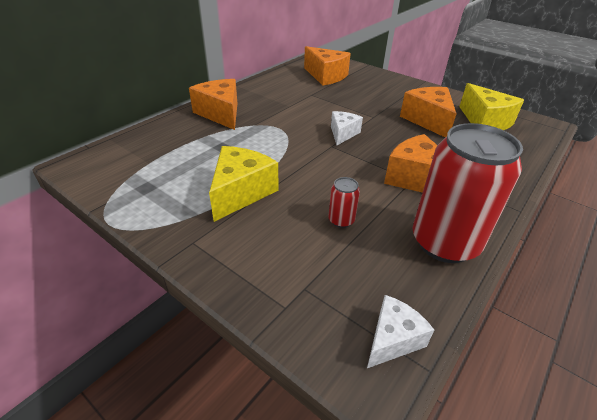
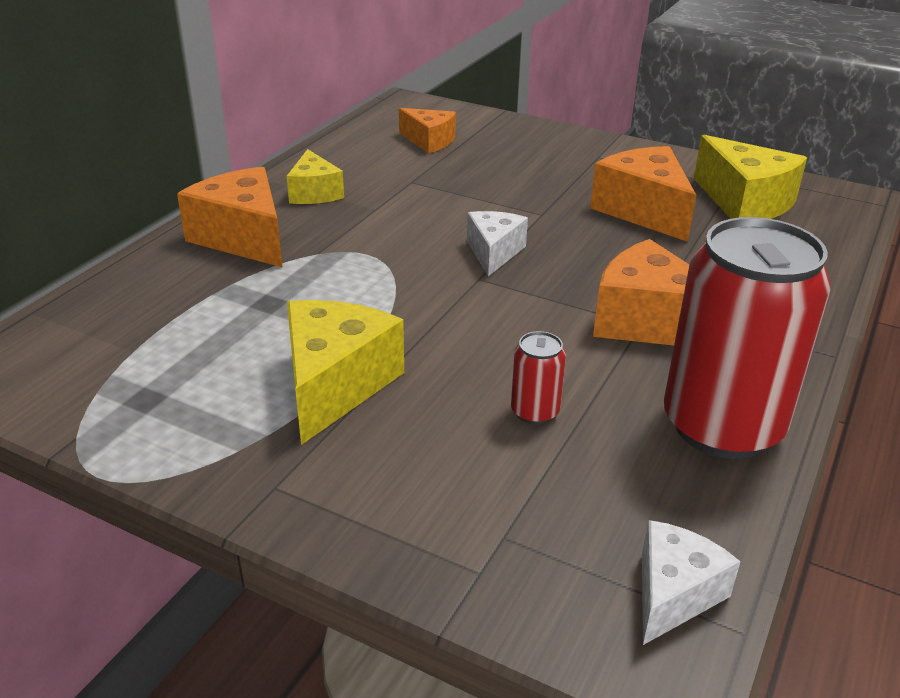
camera: 10 degrees left, 5 degrees down
orange cheese [304,46,351,86] -> orange cheese [399,108,456,153], size x0.61
none -> yellow cheese [287,149,344,204]

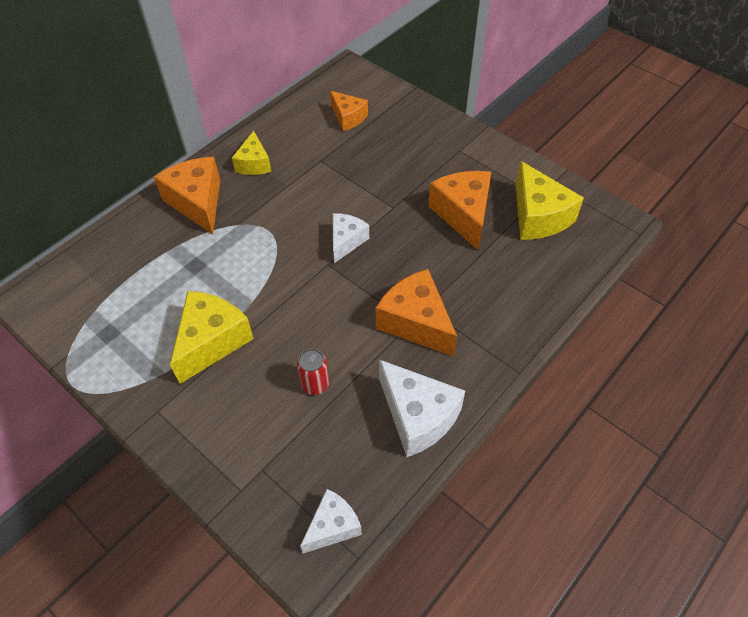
camera: 15 degrees right, 20 degrees up
red can [664,217,831,459] -> white cheese [379,360,465,457]

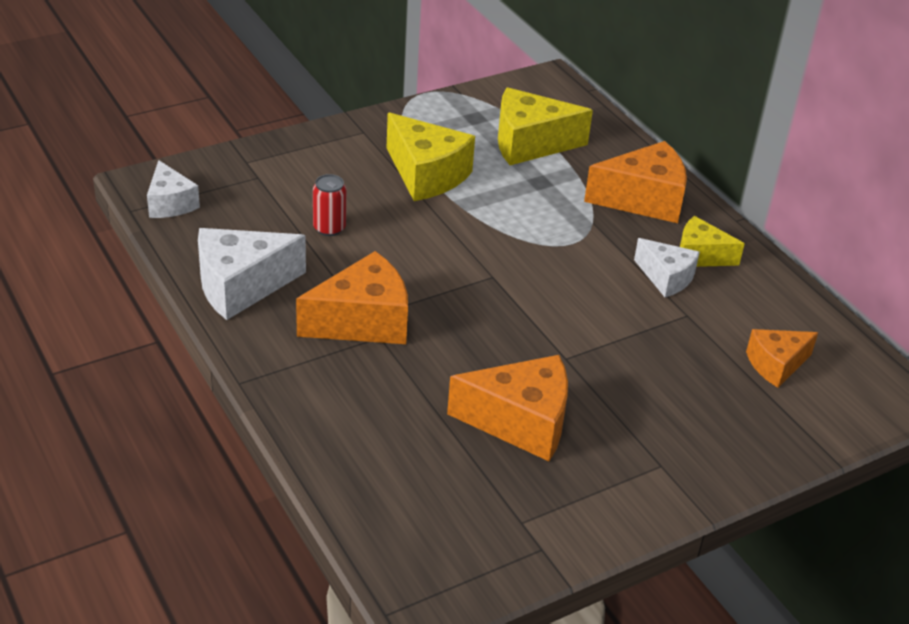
camera: 105 degrees right, 15 degrees down
white cheese [333,213,369,263] -> white cheese moved to [634,238,700,297]
yellow cheese [516,161,584,240] -> yellow cheese moved to [498,88,593,165]

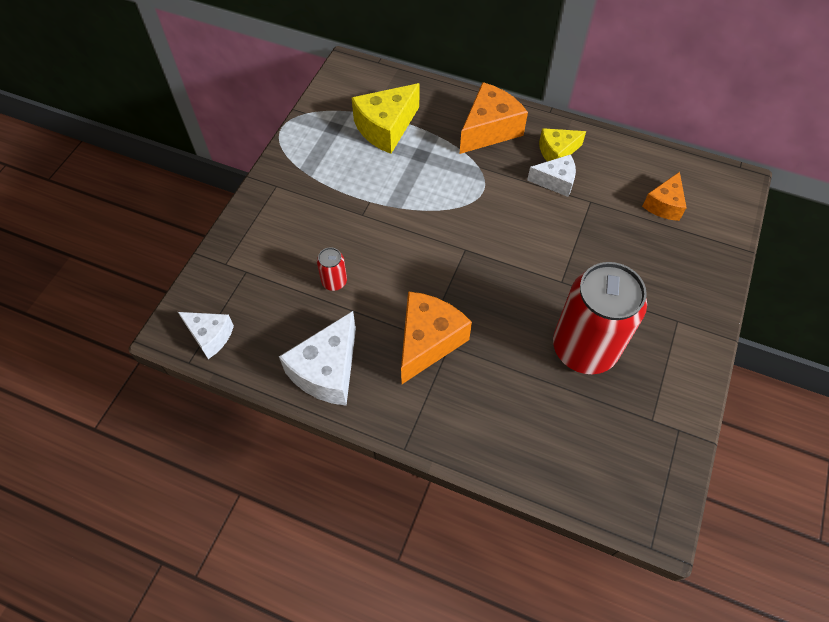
camera: 35 degrees left, 20 degrees up
yellow cheese [387,113,475,201] -> none
orange cheese [447,355,568,461] -> red can [553,262,647,374]

